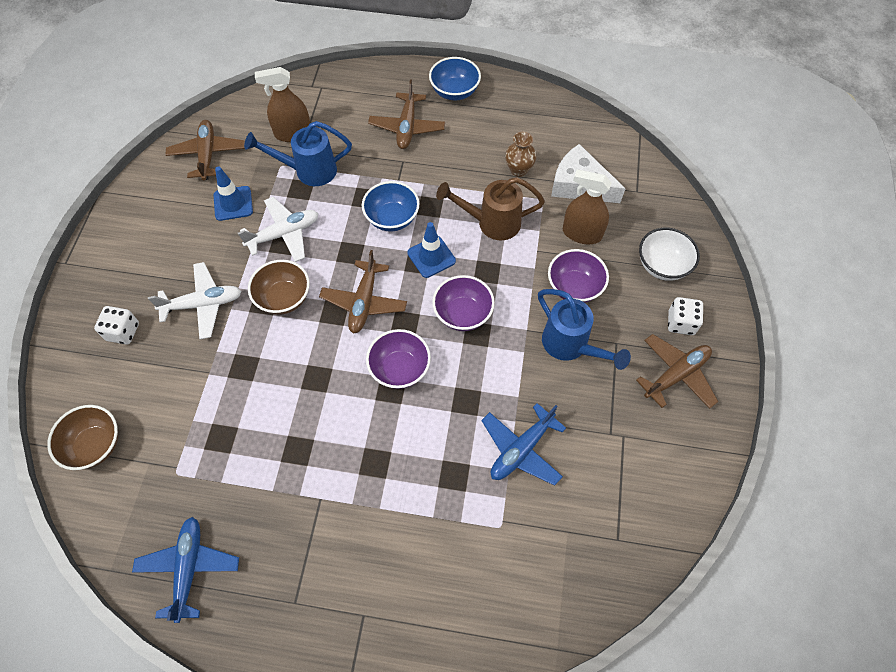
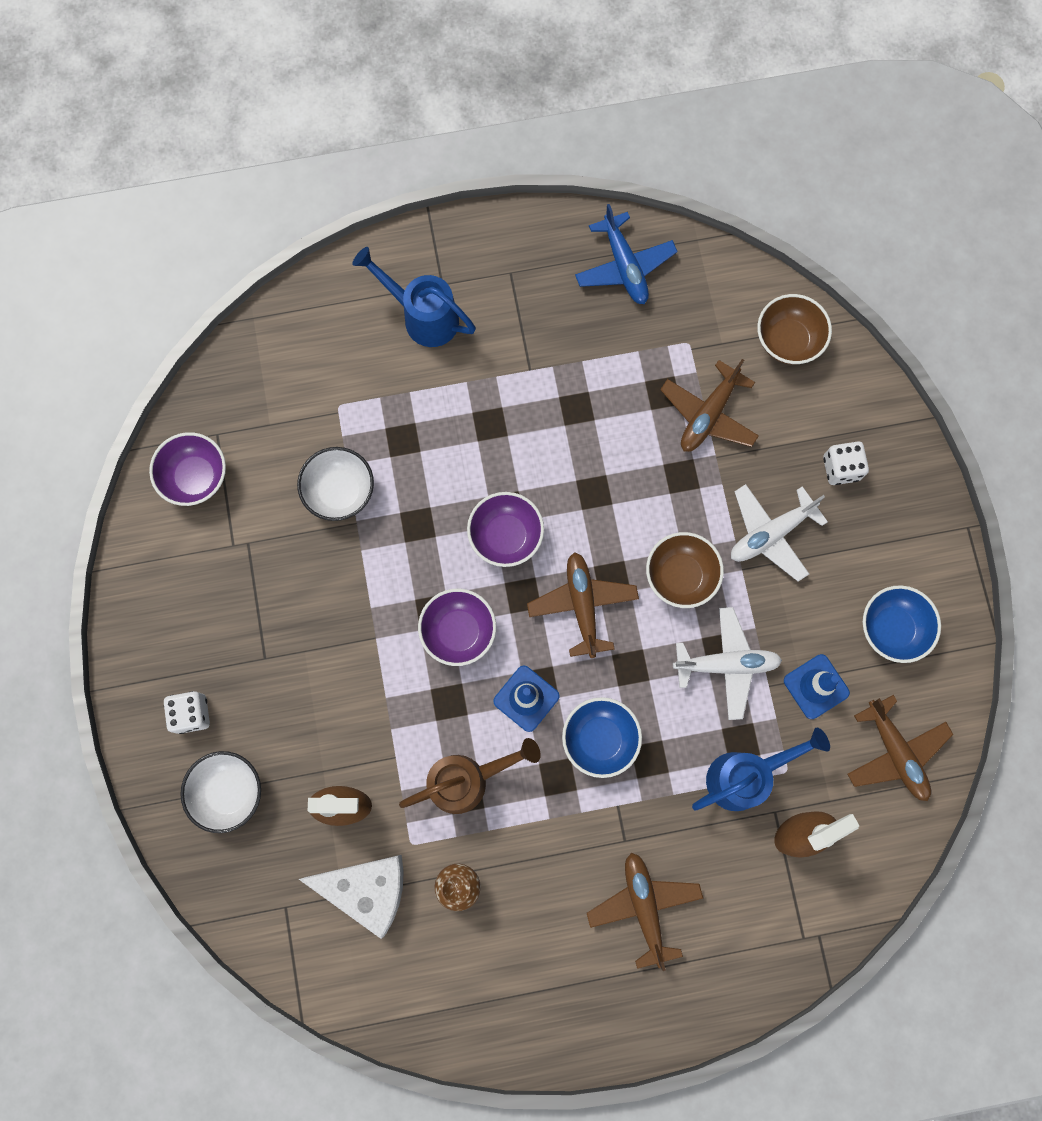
camera: 160 degrees right, 15 degrees up
white plane [238,197,319,262] -> white plane turned 135 degrees counterclockwise [673,607,782,720]
blue bowl [429,57,481,100] -> blue bowl moved to [863,585,941,663]
blue plane [481,403,566,486] -> white bowl [297,447,374,521]
blue watering can [538,289,631,370] -> blue watering can moved to [352,247,476,347]
purple bowl [548,249,609,303] -> purple bowl moved to [149,432,226,506]
brown plane [636,334,718,409] -> brown plane moved to [660,359,759,452]

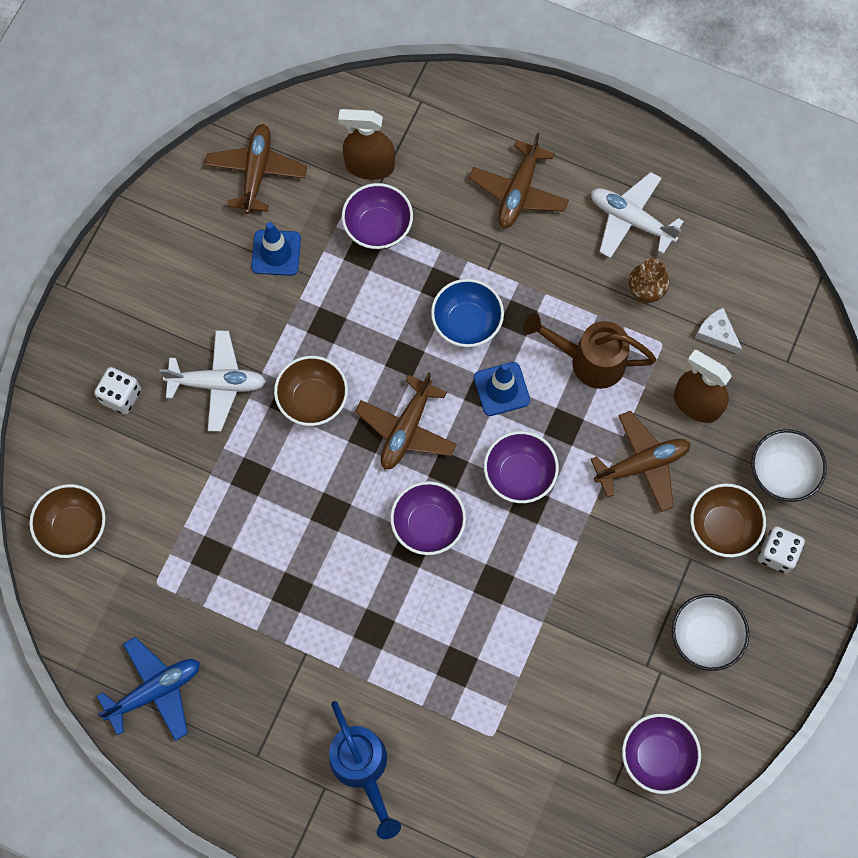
camera: 145 degrees left, 5 degrees down
white bowl [297,447,374,521] -> white bowl moved to [672,594,749,671]
white cheese [299,855,404,939] -> white cheese [695,308,743,355], size x0.53
blue plane [575,204,677,304] -> blue plane turned 45 degrees clockwise [97,637,200,741]
brown plane [660,359,759,452] -> brown plane moved to [591,411,691,512]
white plane [673,607,782,720] -> white plane moved to [591,172,684,258]
blue watering can [692,728,830,811] -> purple bowl [342,183,413,250]
blue bowl [863,585,941,663] -> none
none -> brown bowl [690,483,766,557]

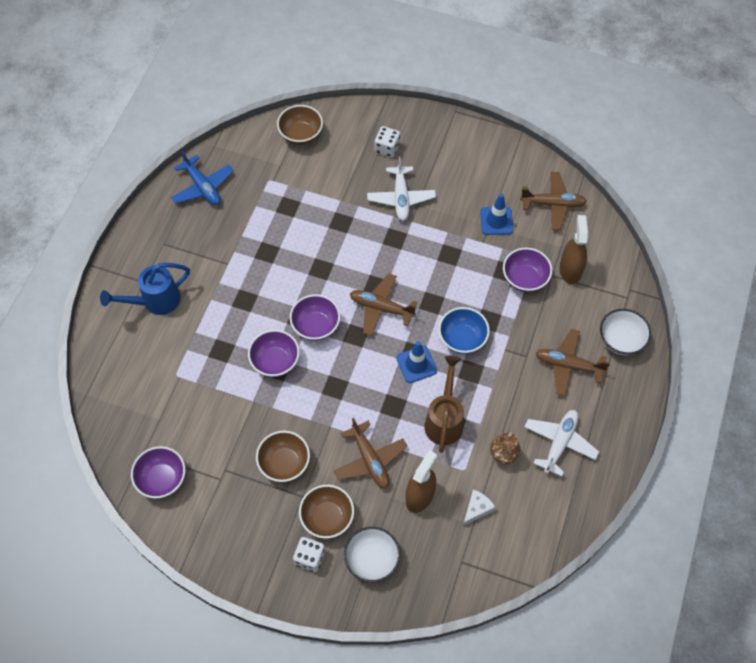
camera: 85 degrees right, 10 degrees down
brown bowl [274,356,348,426] -> brown bowl moved to [256,431,310,482]
purple bowl [484,431,559,503] -> purple bowl moved to [248,330,300,377]
white bowl [672,594,749,671] -> white bowl moved to [600,309,651,355]

